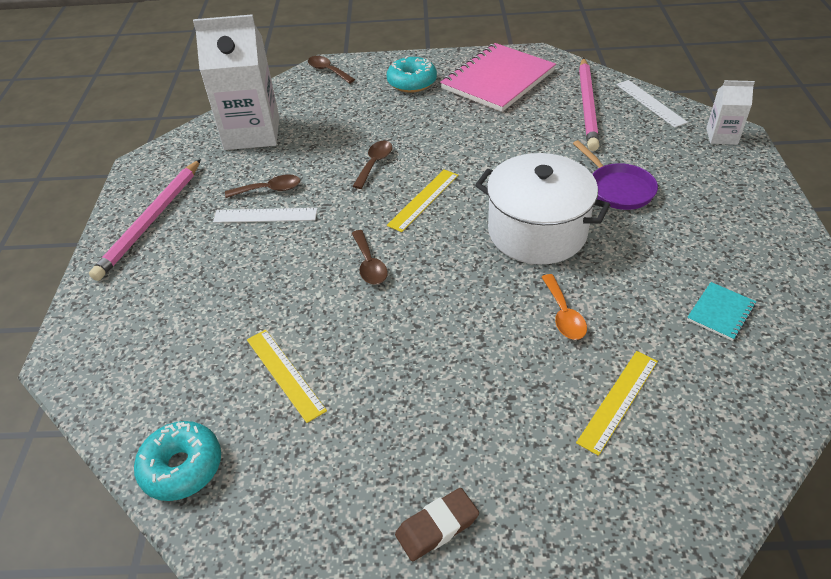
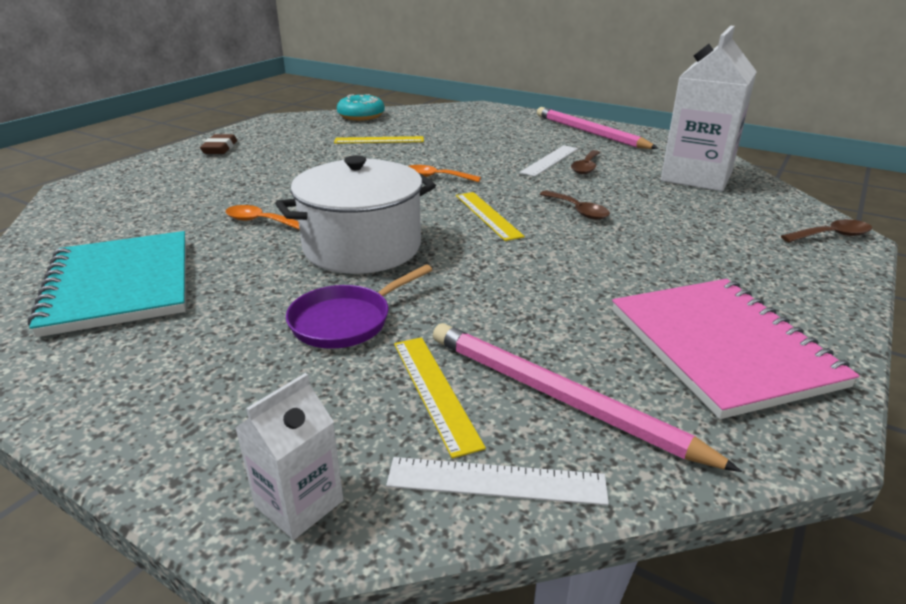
camera: 120 degrees right, 15 degrees down
brown spoon [352,230,388,285] -> orange spoon [409,165,481,182]
turquoise donut [386,56,437,93] -> none
purple pan [573,140,658,210] -> purple pan turned 45 degrees counterclockwise [286,265,432,349]
yellow ruler [576,351,658,456] -> yellow ruler moved to [394,337,486,458]
turquoise notebook [687,282,756,341] -> turquoise notebook [28,231,186,337], size x2.29

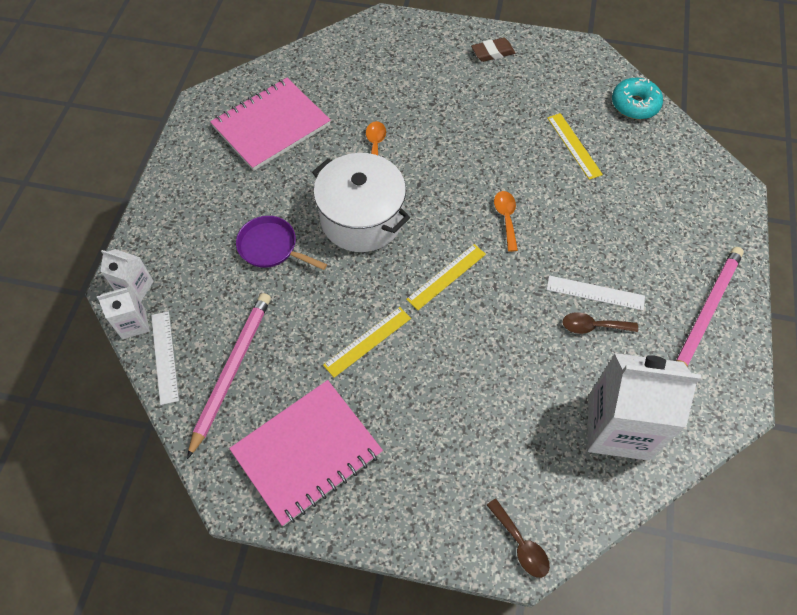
camera: 70 degrees right, 30 degrees up
turquoise notebook [28,231,186,337] -> pink notebook [210,78,331,171]
yellow ruler [394,337,486,458] -> yellow ruler moved to [323,307,411,378]
brown spoon [540,191,610,220] -> none
none -> white carton [97,286,150,339]

